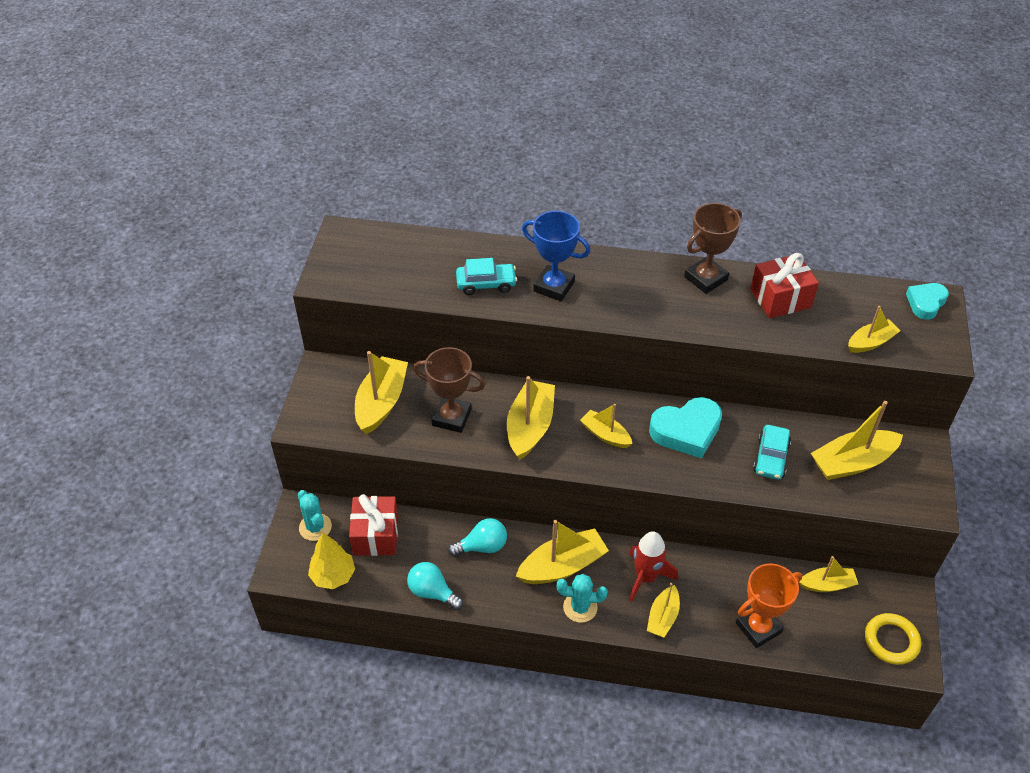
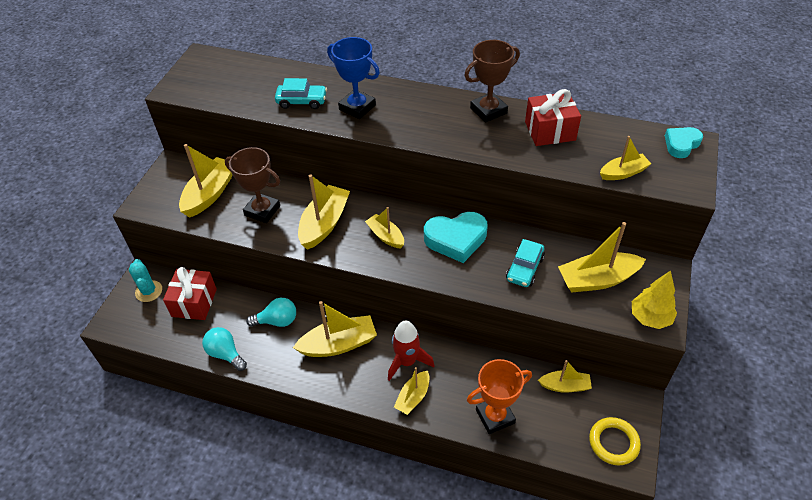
camera: 10 degrees right, 0 degrees up
yellow tree [308,532,355,589] -> yellow tree moved to [632,270,677,329]
turquoise cactus [557,574,608,623] -> none

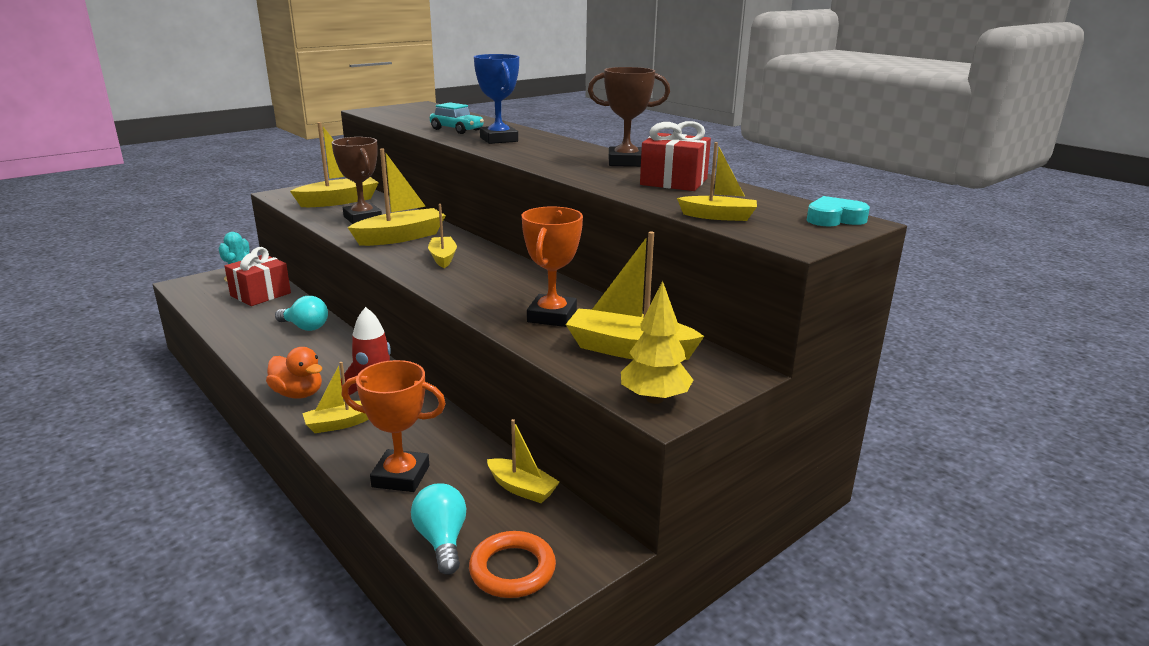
camera: 30 degrees right, 25 degrees down
turquoise light bulb [202,327,247,371] -> turquoise light bulb moved to [411,483,466,575]
yellow boat [293,301,377,357] -> none
turquoise heart [424,212,488,263] -> none
turquoise car [506,239,545,287] -> orange trophy [522,206,583,327]
yellow ring [589,417,641,466] -> orange ring [469,531,556,598]
none -> orange duck [266,347,322,399]

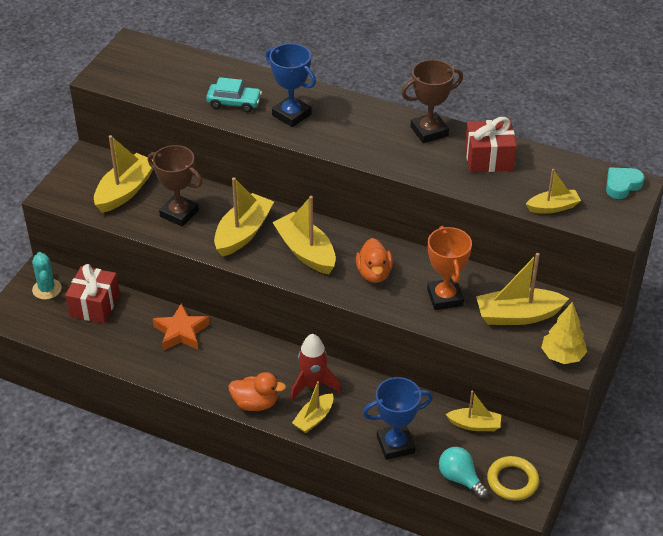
camera: 25 degrees left, 20 degrees up
turquoise light bulb [275,296,328,331] -> orange star [153,303,210,351]
orange trophy [342,360,446,492] -> blue trophy [363,377,433,460]
yellow boat [428,204,457,268] -> yellow boat [272,196,336,274], size x1.66
orange ring [469,531,556,598] -> yellow ring [487,456,539,500]
none -> orange duck [356,238,393,283]

